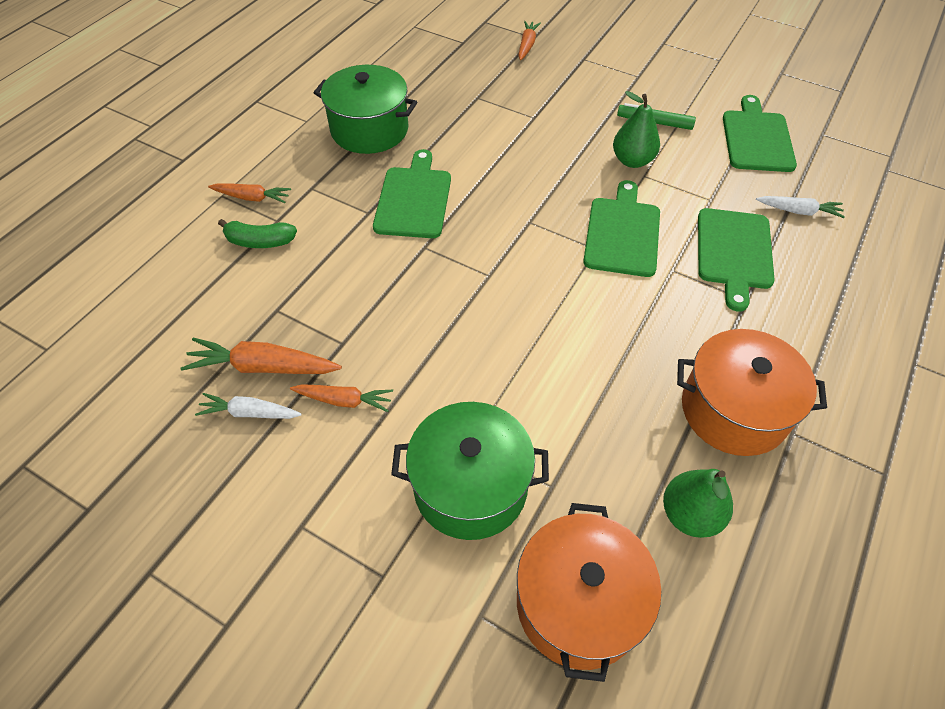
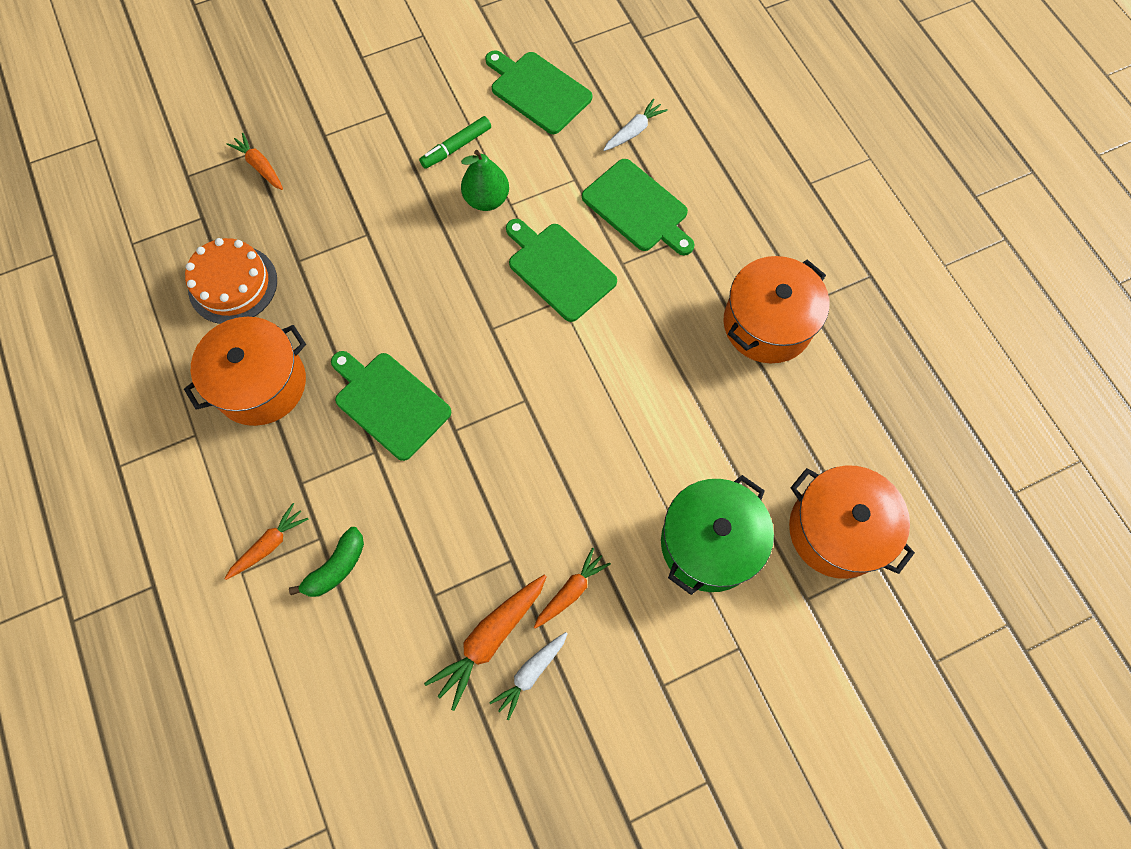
camera: 55 degrees left, 15 degrees up
green pot [314,65,417,154] -> orange pot [184,317,306,426]
green pear [663,469,733,538] -> none
none -> orange cake [185,238,277,324]

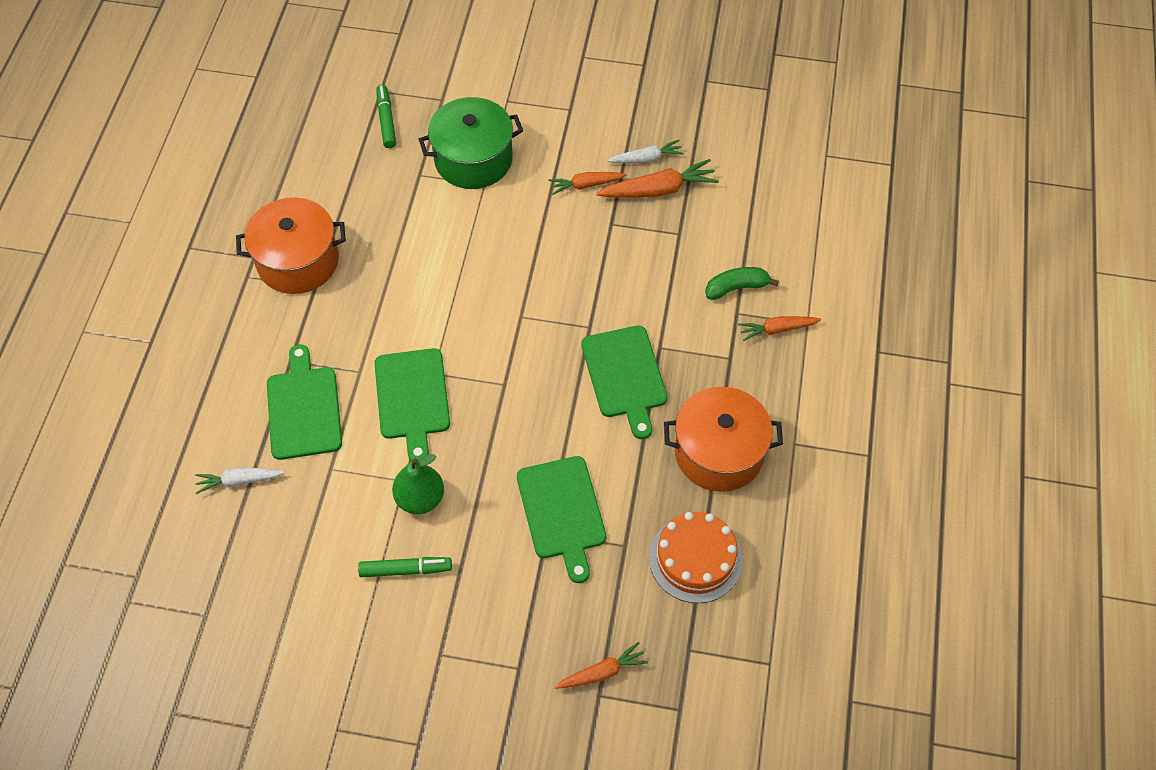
camera: 145 degrees left, 10 degrees down
orange carrot [226,133,283,190] -> orange carrot turned 105 degrees counterclockwise [555,642,648,689]
green cutting board [485,50,592,134] -> green cutting board moved to [517,456,606,583]
orange pot [789,465,915,579] -> green marker [376,84,396,148]

